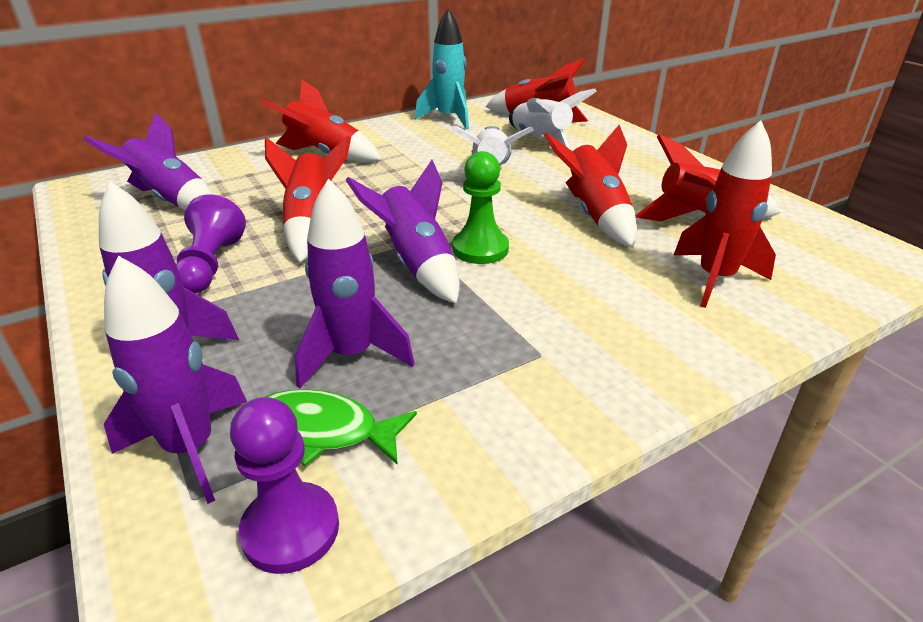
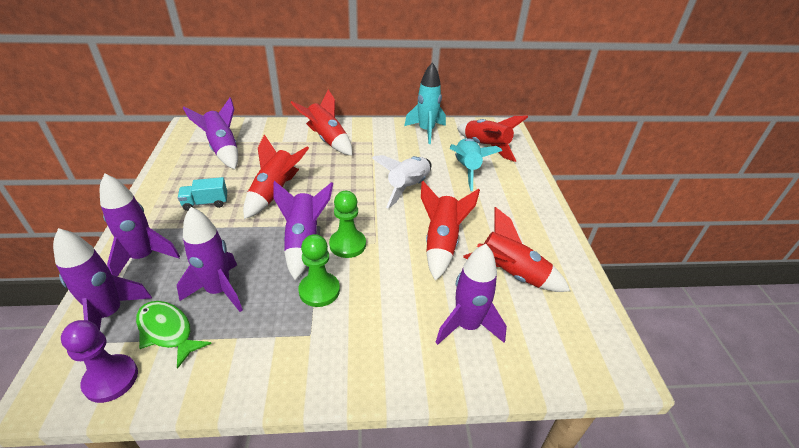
camera: 25 degrees right, 5 degrees up
purple pawn [176,195,246,293] -> turquoise truck [178,177,227,211]
white rocket [509,88,597,150] -> turquoise rocket [450,138,502,191]
red rocket [674,120,776,308] -> purple rocket [436,244,507,345]
none -> green pawn [299,234,340,307]

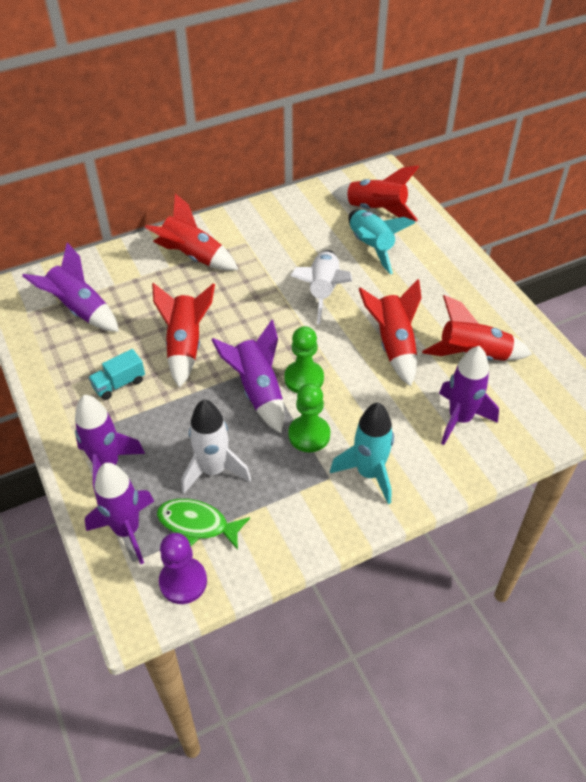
camera: 20 degrees left, 10 degrees up
purple rocket [177,207,243,312] -> white rocket [182,400,251,494]
turquoise rocket [404,62,446,144] -> turquoise rocket moved to [330,403,394,504]

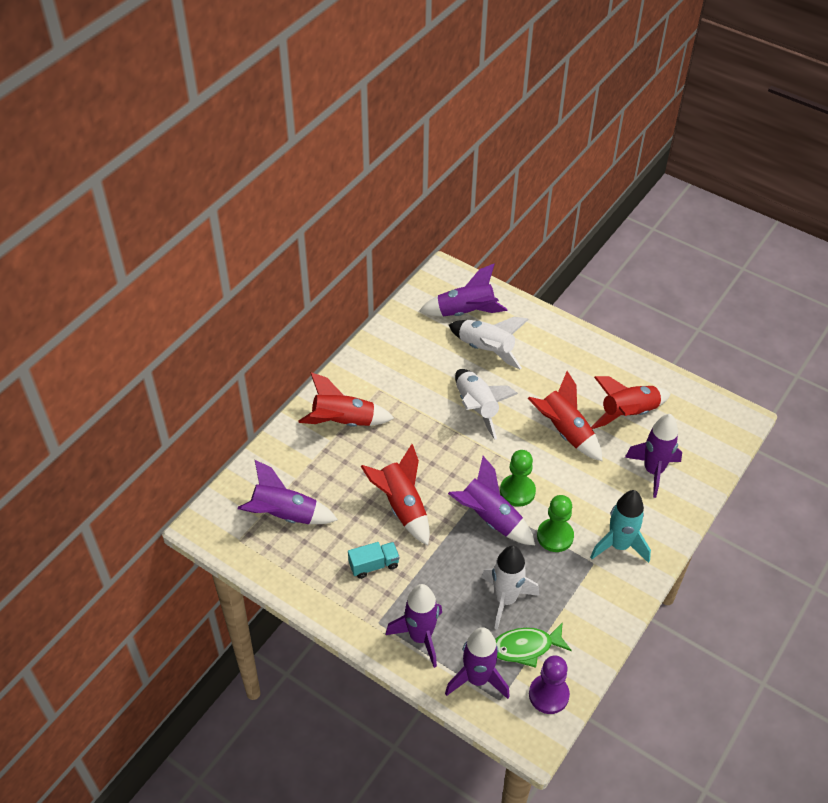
camera: 30 degrees left, 0 degrees up
turquoise truck [88,349,145,400] -> turquoise truck turned 135 degrees counterclockwise [348,542,400,579]
red rocket [332,165,419,221] -> purple rocket [419,264,507,316]
turquoise rocket [348,210,415,274] -> white rocket [449,317,529,370]

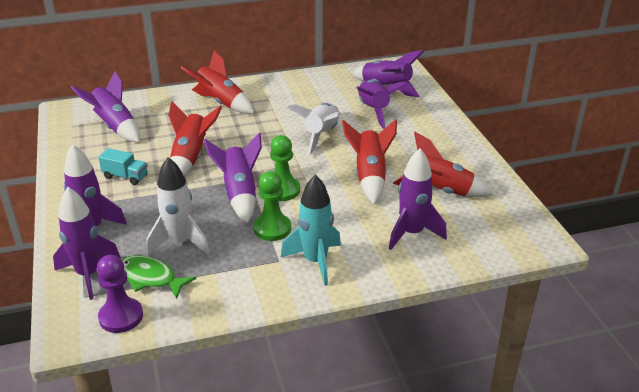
camera: 40 degrees right, 15 degrees down
white rocket [449,317,529,370] -> purple rocket [356,80,407,129]

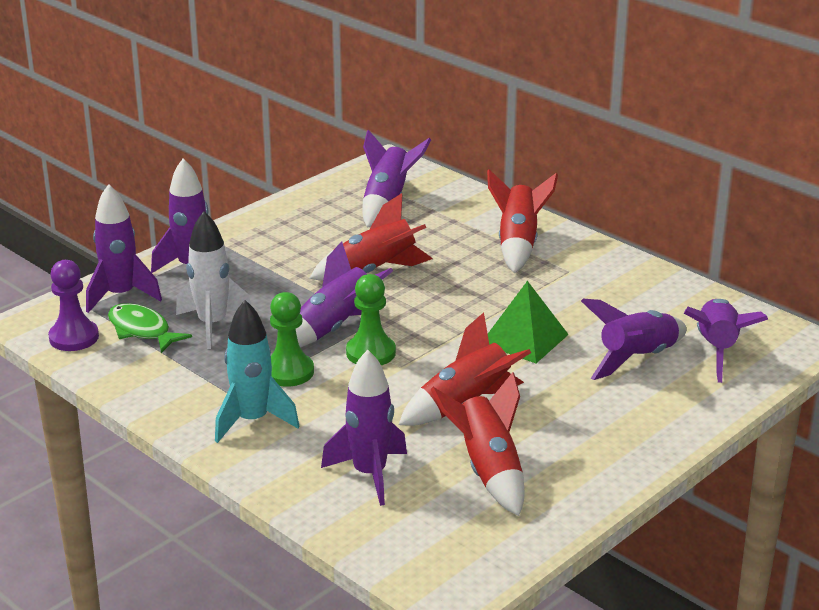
camera: 60 degrees right, 5 degrees down
turquoise truck [98,148,148,185] -> none
green fish [121,255,197,299] -> green fish turned 45 degrees counterclockwise [108,303,192,353]
white rocket [287,103,341,155] -> green pyramid [488,281,569,363]

